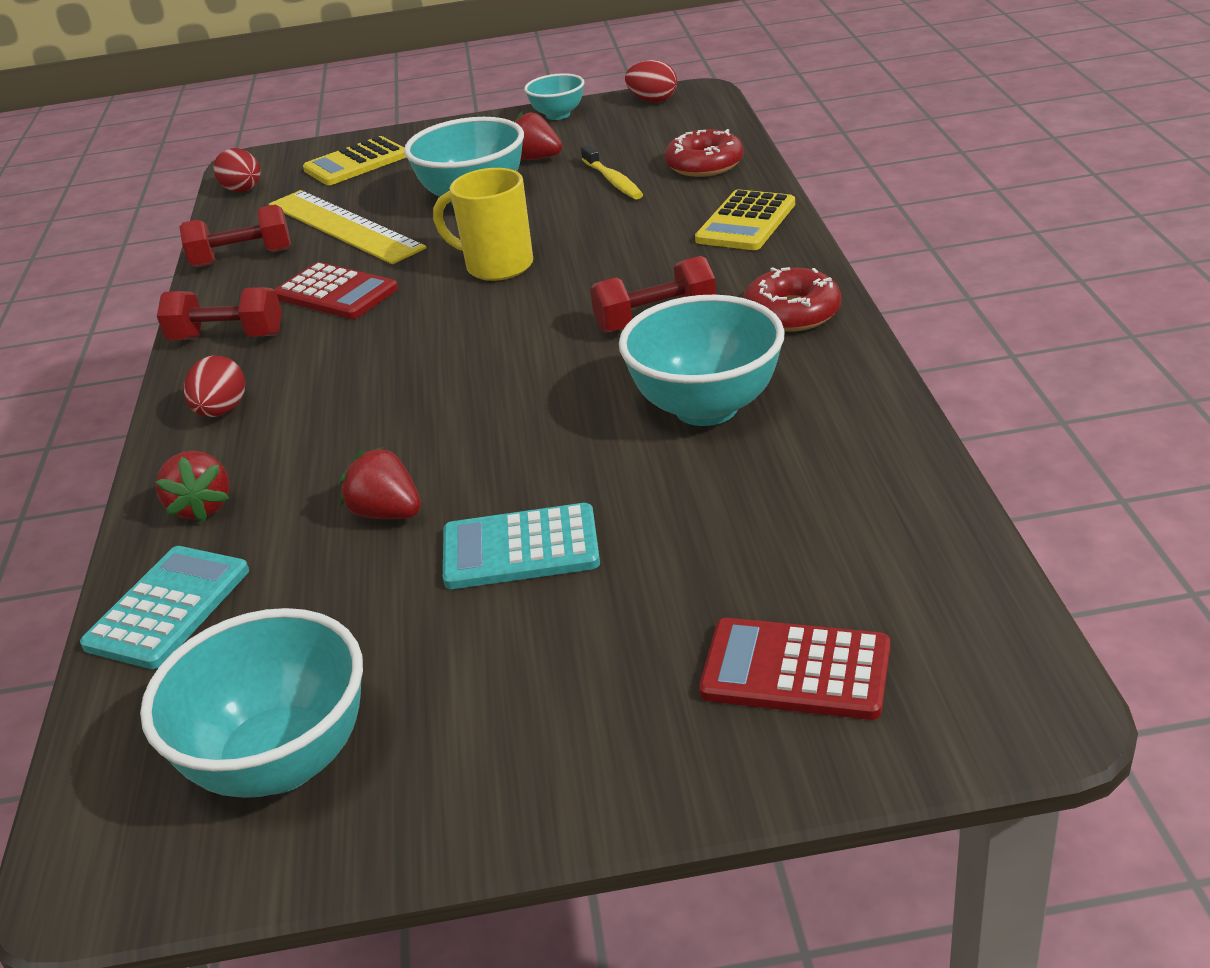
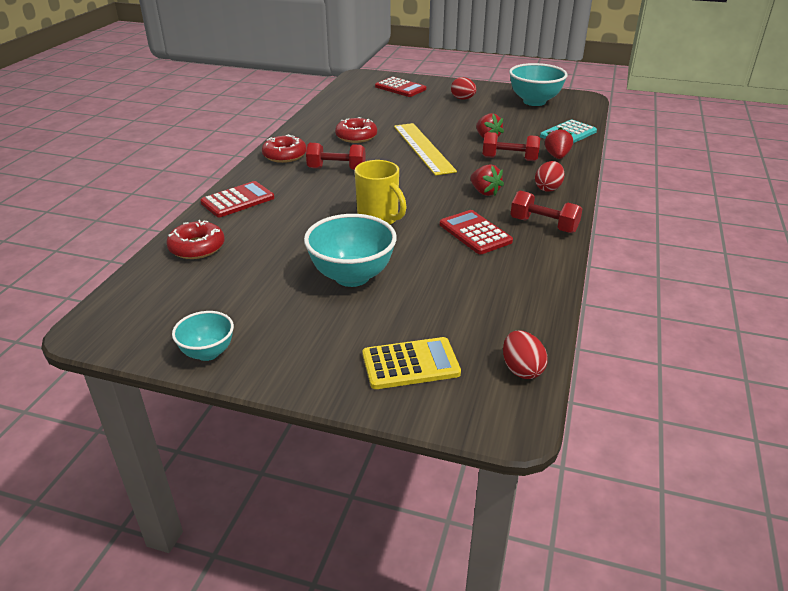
camera: 160 degrees left, 0 degrees up
red dumbbell [180,204,291,267] -> red dumbbell moved to [483,132,540,161]
yellow ruler [268,190,426,264] -> yellow ruler moved to [394,123,457,176]
turquoise calculator [443,503,600,589] -> none
red strawberry [515,112,562,160] -> red strawberry moved to [470,164,504,196]
yellow toothbrush [581,145,643,199] -> none
turquoise bowl [619,295,785,426] -> red donut [335,117,377,143]
red egg [625,60,677,102] -> red egg moved to [451,77,476,100]
yellow calculator [695,189,795,250] -> red calculator [200,181,274,217]

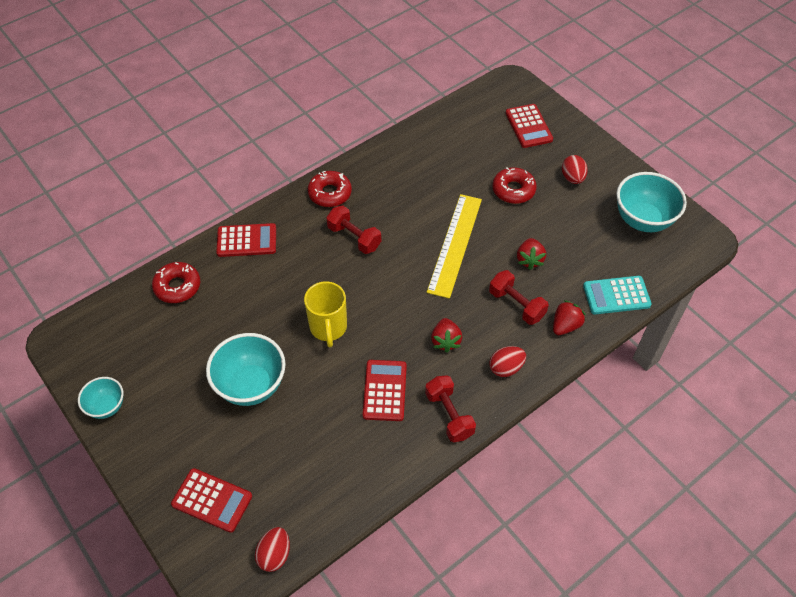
camera: 35 degrees right, 20 degrees up
red donut [335,117,377,143] -> red donut moved to [492,167,537,204]
yellow calculator [362,337,461,389] -> red calculator [171,468,252,533]

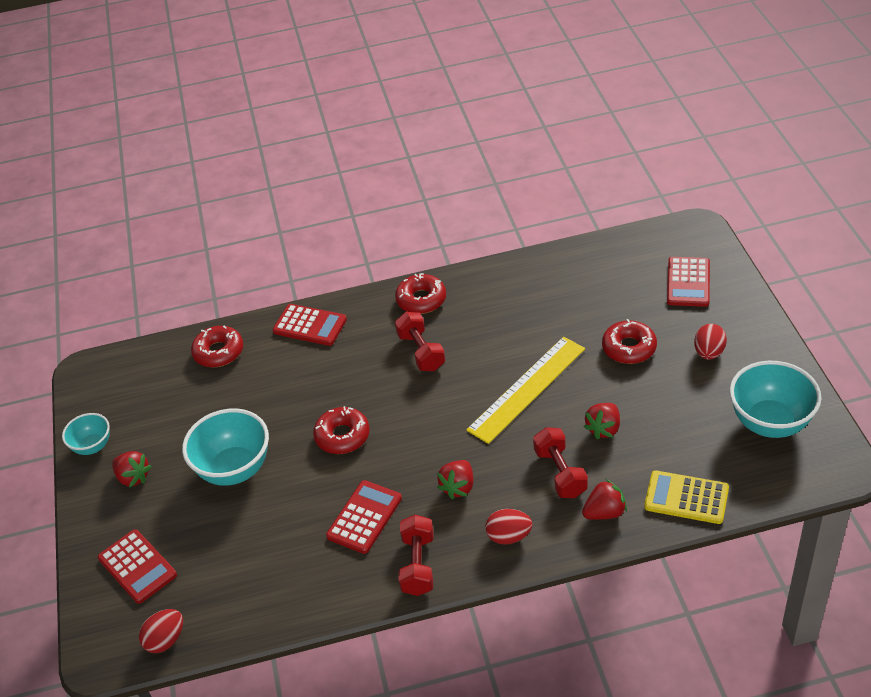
camera: 30 degrees right, 10 degrees down
yellow mug [304,281,347,347] -> red donut [313,406,370,454]
turquoise calculator [583,276,652,314] -> yellow calculator [644,470,729,524]
none -> red strawberry [112,451,152,488]

